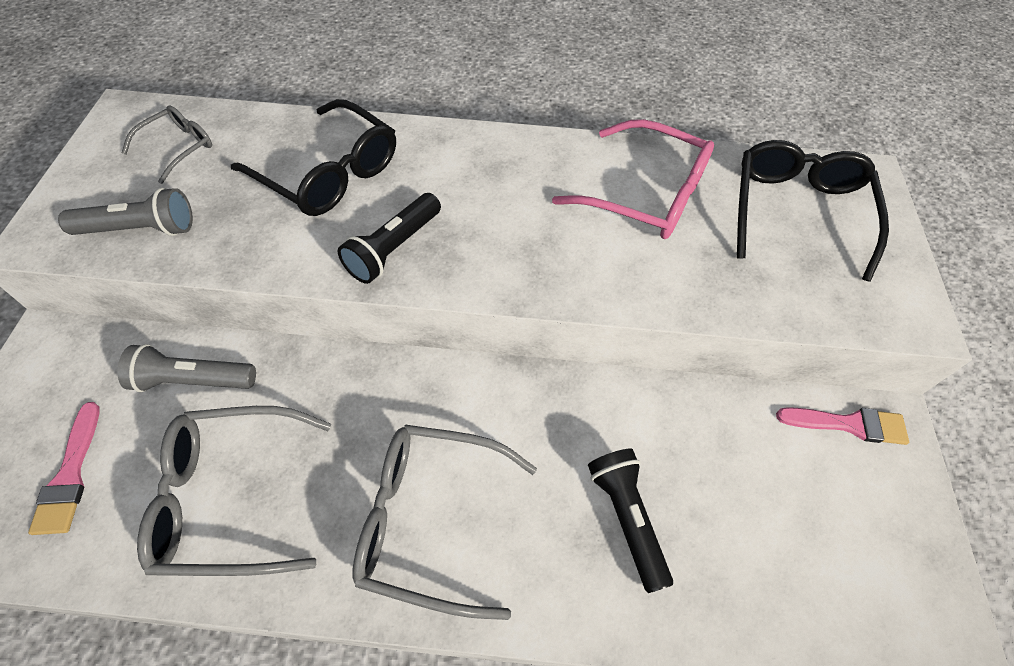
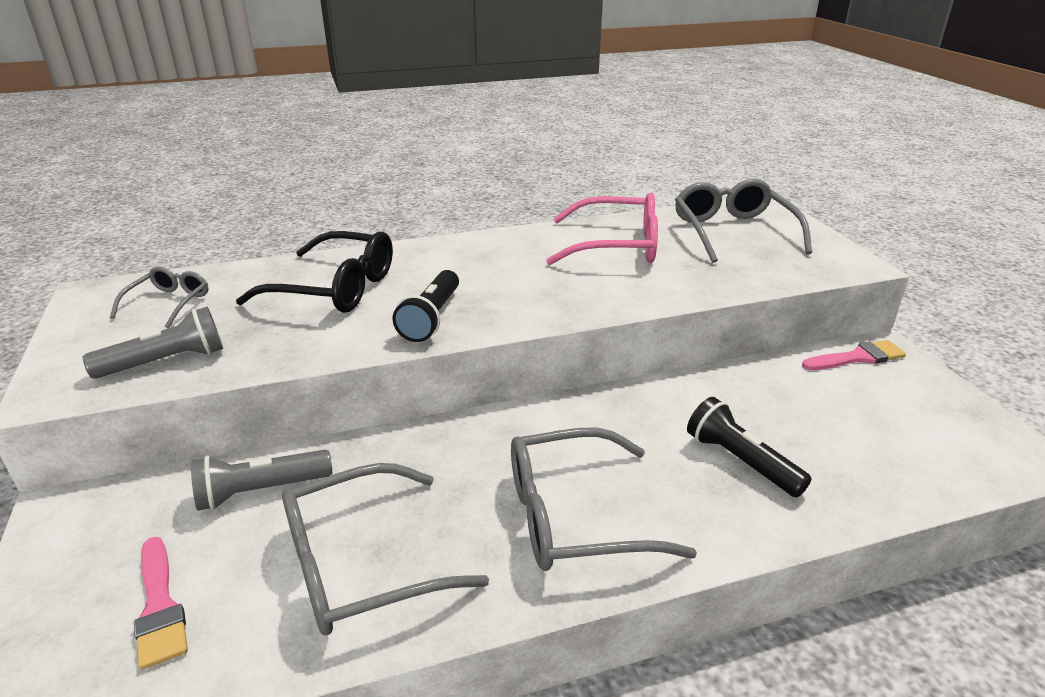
camera: 20 degrees left, 25 degrees down
black glasses [737,140,889,282] -> grey glasses [675,179,812,263]

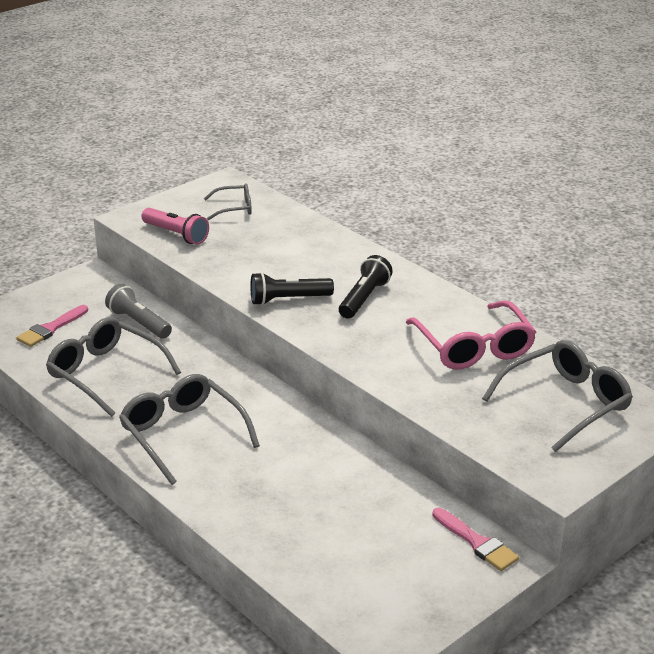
camera: 65 degrees right, 0 degrees up
grey flashlight [82,307,223,379] -> pink flashlight [141,208,209,245]
black glasses [236,231,393,313] -> none
black flashlight [687,397,812,497] -> black flashlight moved to [339,255,393,319]

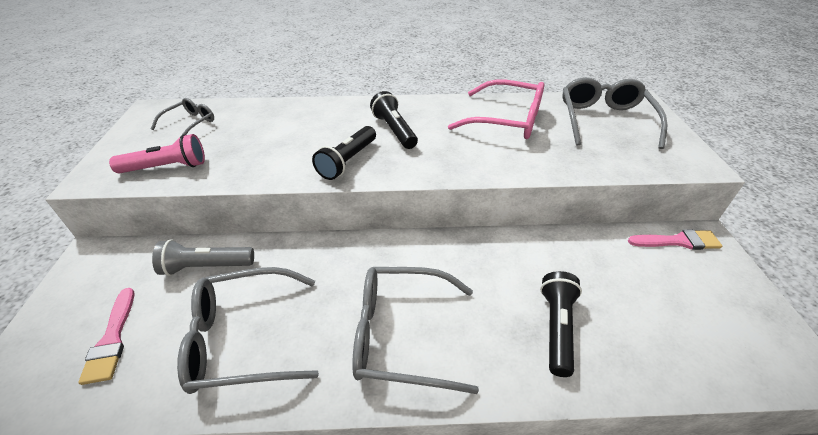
camera: 50 degrees left, 10 degrees up
none -> black flashlight [540,271,582,377]

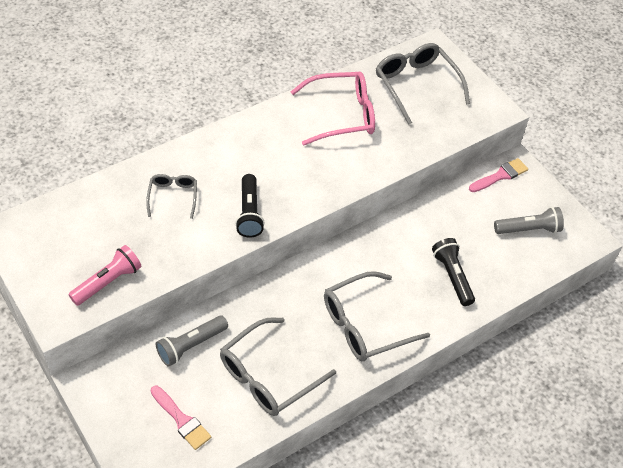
camera: 35 degrees left, 10 degrees up
grey glasses [151,98,214,135] -> grey glasses moved to [146,174,197,219]
black flashlight [370,91,418,149] -> none
none -> grey flashlight [494,207,564,234]

